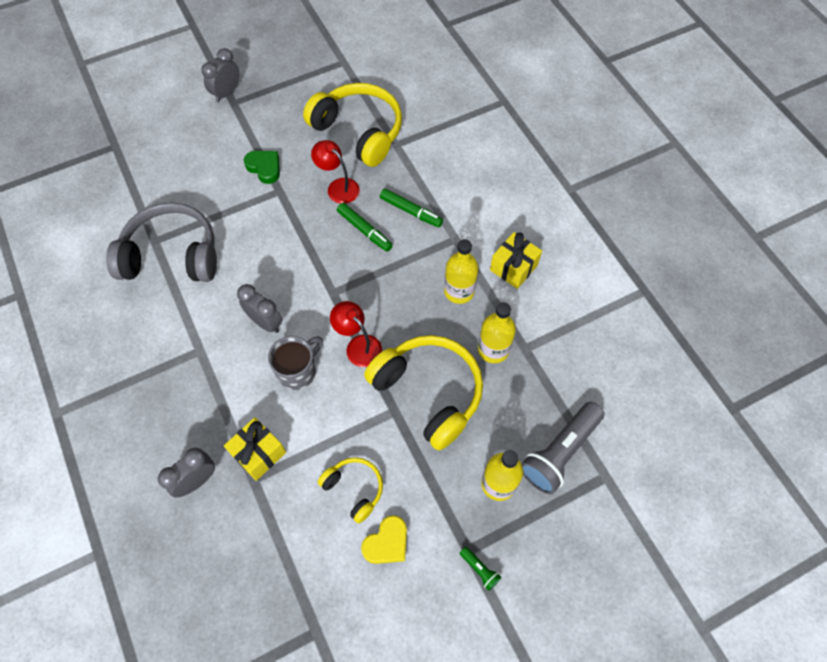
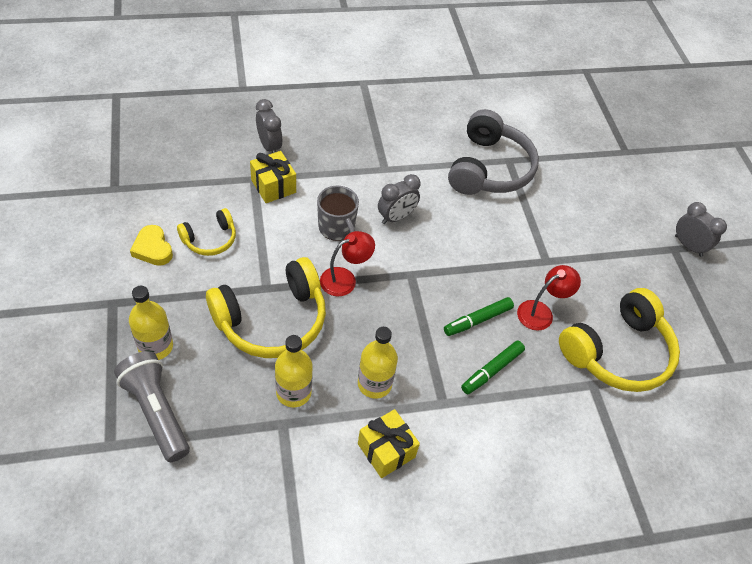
camera: 100 degrees right, 10 degrees down
green heart [244,151,280,184] -> none
green flashlight [460,547,502,591] -> none

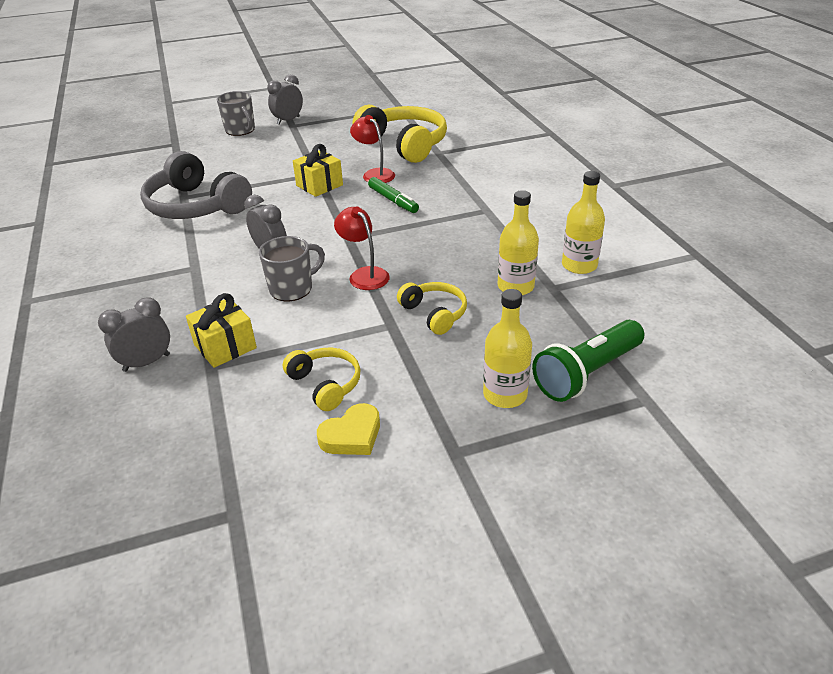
camera: 90 degrees left, 15 degrees down
grey flashlight [114,351,190,462] -> green flashlight [532,320,644,402]
yellow headphones [206,257,326,358] -> yellow headphones [397,282,467,335], size x0.52
yellow bottle [358,327,398,399] -> yellow bottle moved to [562,171,605,274]
yellow gift [358,409,420,478] -> yellow gift moved to [293,144,343,197]
grey headphones [448,109,539,195] -> grey headphones turned 150 degrees counterclockwise [140,151,252,219]
green marker [461,341,525,394] -> none
none -> grey mug [217,91,255,136]

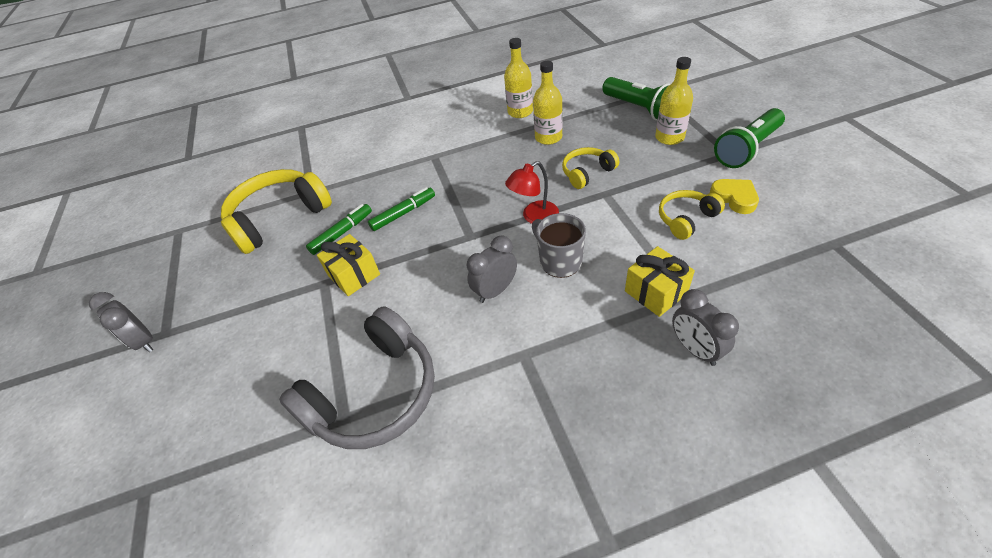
camera: 85 degrees left, 10 degrees up
grey mug [217,91,255,136] -> none
red lamp [350,115,395,183] -> green marker [306,204,372,255]
none -> green flashlight [714,108,785,168]

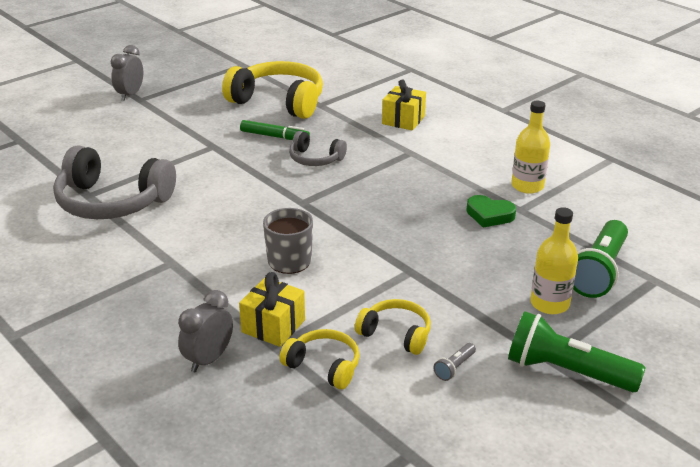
camera: 60 degrees right, 15 degrees down
yellow gift [317,234,380,296] -> yellow gift moved to [382,79,426,131]
green marker [368,187,435,231] -> grey headphones [289,131,347,166]
grey clock [467,236,517,303] -> none
red lamp [505,161,559,224] -> none
yellow bottle [533,61,563,145] -> green heart [466,195,516,228]
yellow headphones [562,147,619,189] -> yellow headphones moved to [279,329,360,389]
yellow heart [710,179,759,214] -> grey flashlight [434,343,476,381]

